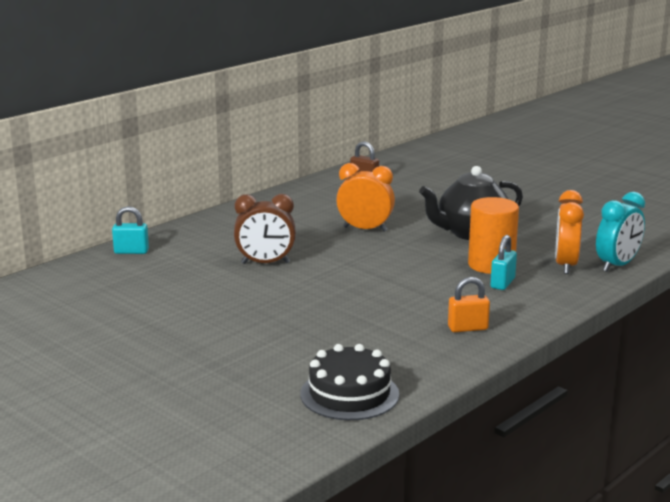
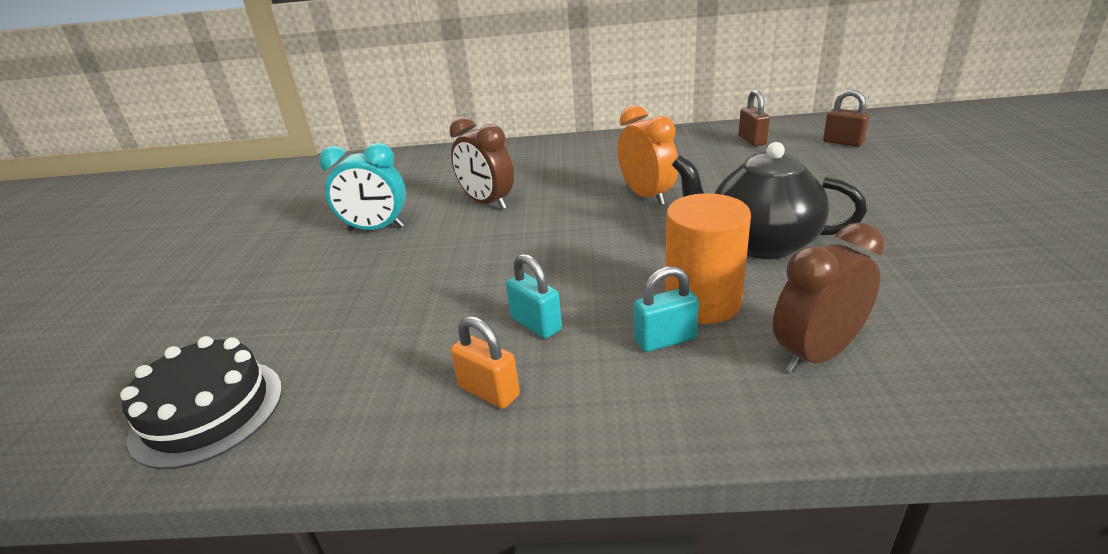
camera: 50 degrees right, 10 degrees up
turquoise padlock [112,206,149,254] -> turquoise padlock moved to [506,254,562,339]
orange clock [555,190,584,274] -> brown clock [773,222,885,373]
turquoise clock [596,192,645,272] -> turquoise clock moved to [319,143,406,231]
none -> brown padlock [823,90,870,147]

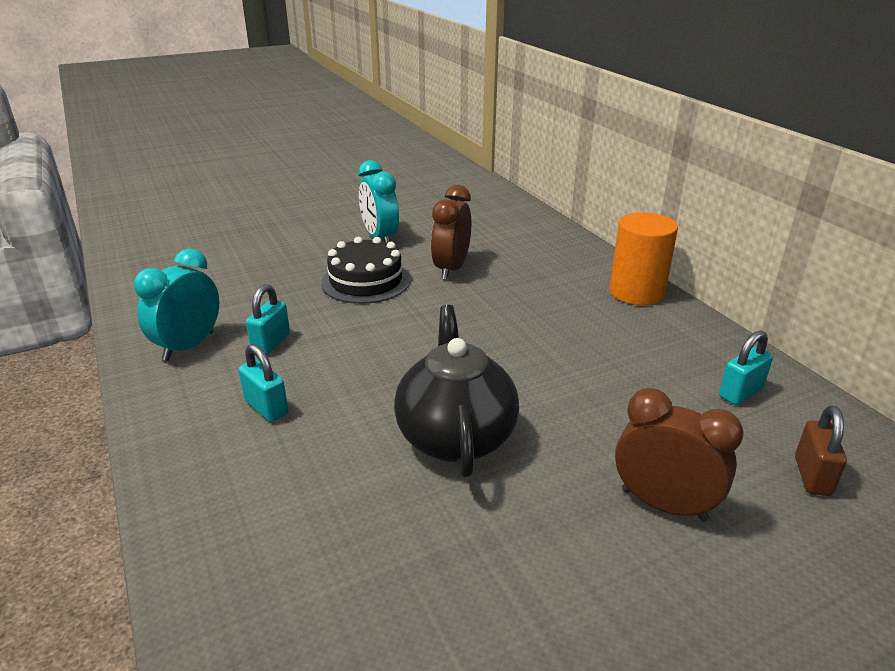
camera: 60 degrees right, 0 degrees up
black cake [120,336,282,469] -> black cake moved to [321,237,410,304]
orange padlock [450,316,520,409] -> turquoise clock [134,249,219,361]
orange clock [617,105,678,206] -> none
orange cylinder [665,193,751,324] -> orange cylinder moved to [610,212,678,305]
brown padlock [739,89,770,146] -> turquoise padlock [719,330,773,405]
brown clock [773,222,885,373] -> brown clock moved to [615,388,743,522]

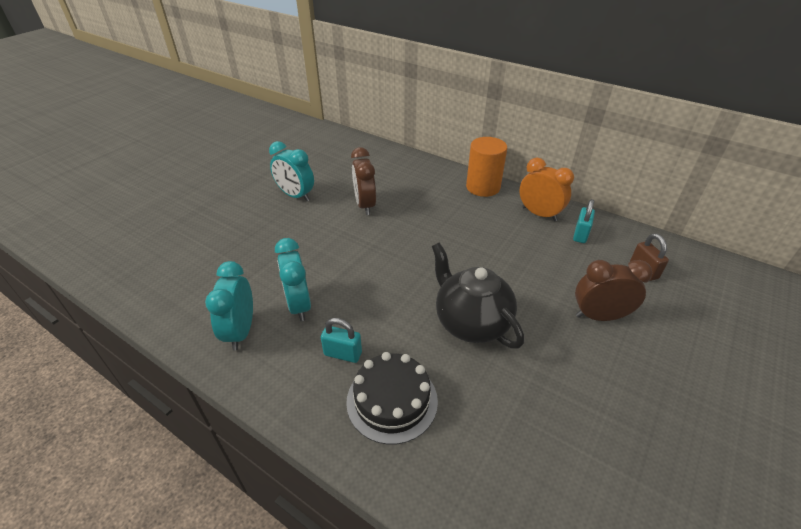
camera: 30 degrees left, 10 degrees up
turquoise padlock [246,284,290,355] -> turquoise clock [275,238,311,321]
black cake [321,237,410,304] -> black cake moved to [346,352,438,445]
none -> orange clock [519,158,574,221]

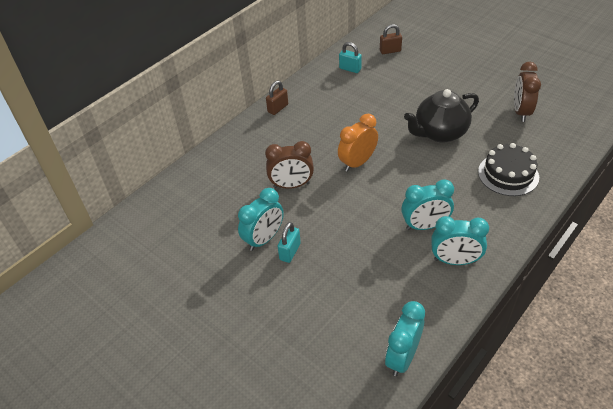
camera: 80 degrees left, 5 degrees up
turquoise padlock [321,318,362,363] -> turquoise padlock moved to [277,222,301,263]
orange cylinder [466,137,507,197] -> brown padlock [266,81,288,115]
orange clock [519,158,574,221] -> orange clock moved to [338,114,378,172]
brown clock [575,260,652,321] -> brown clock moved to [514,62,541,122]
none -> turquoise clock [385,301,425,376]

